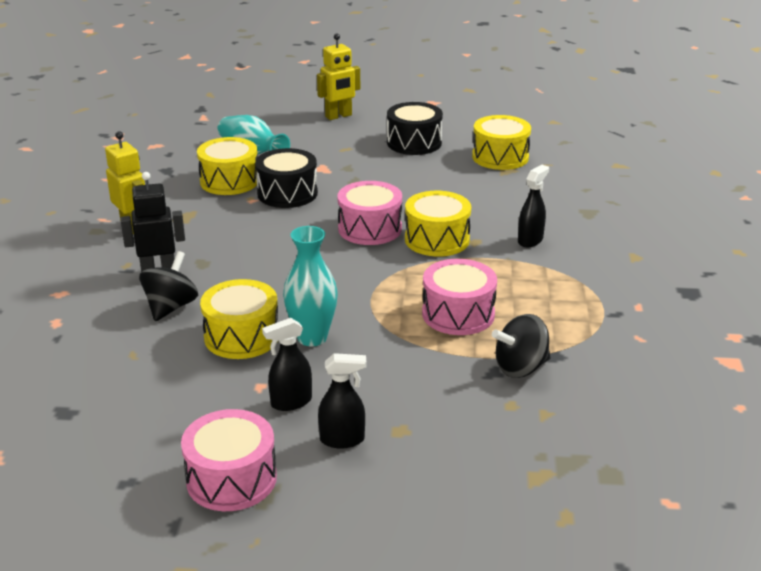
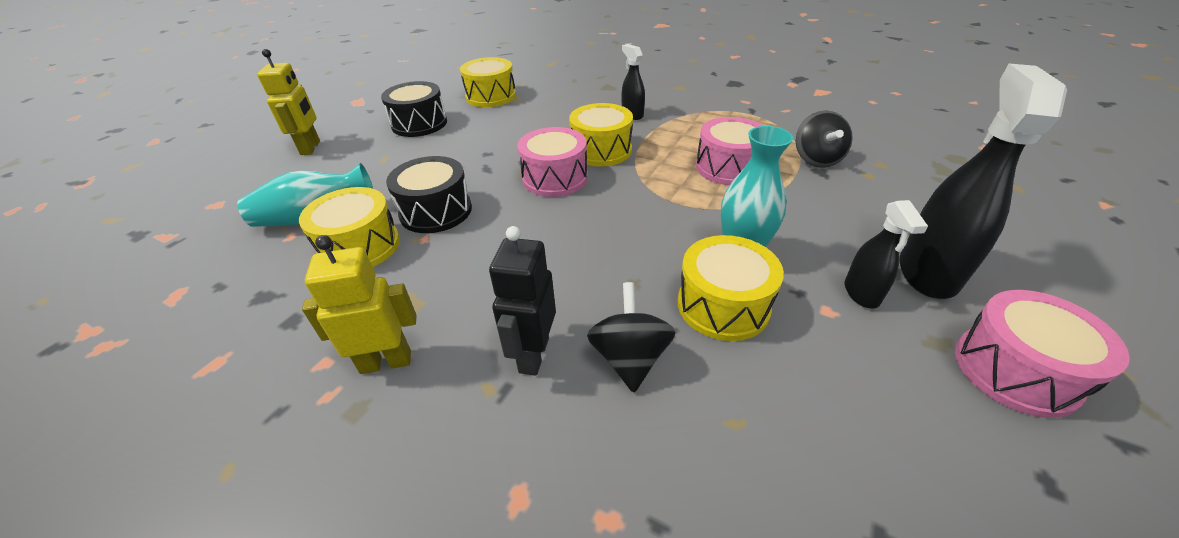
camera: 65 degrees left, 10 degrees up
black spinning top [139,251,198,321] -> black spinning top turned 45 degrees clockwise [587,282,676,392]
black spray bottle [318,353,367,448] -> black spray bottle [900,64,1067,299], size x1.88

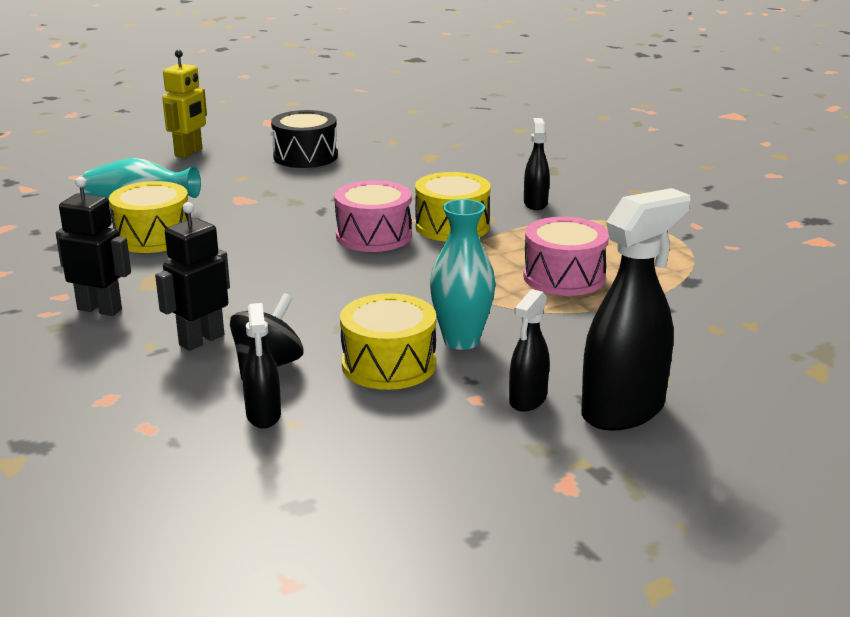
camera: 30 degrees right, 15 degrees down
yellow robot [302,235,417,374] -> black robot [56,177,131,316]
black drum [386,156,472,233] -> none
yellow drum [460,57,516,107] -> none
black spinning top [796,111,853,168] -> none
pink drum [955,290,1130,418] -> none
none -> black spray bottle [243,303,281,428]

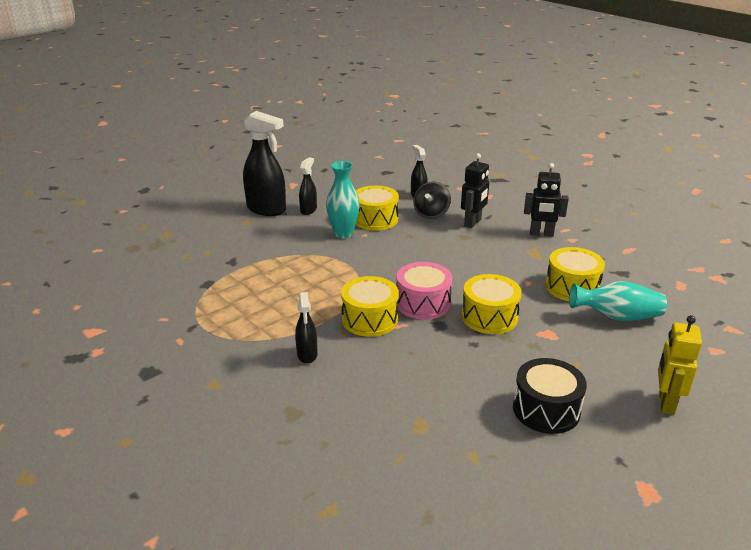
camera: 170 degrees right, 5 degrees up
pink drum [523,217,609,296] -> none
black spray bottle [581,188,690,431] -> black spray bottle turned 105 degrees counterclockwise [243,111,286,216]
none -> yellow drum [462,274,522,334]

